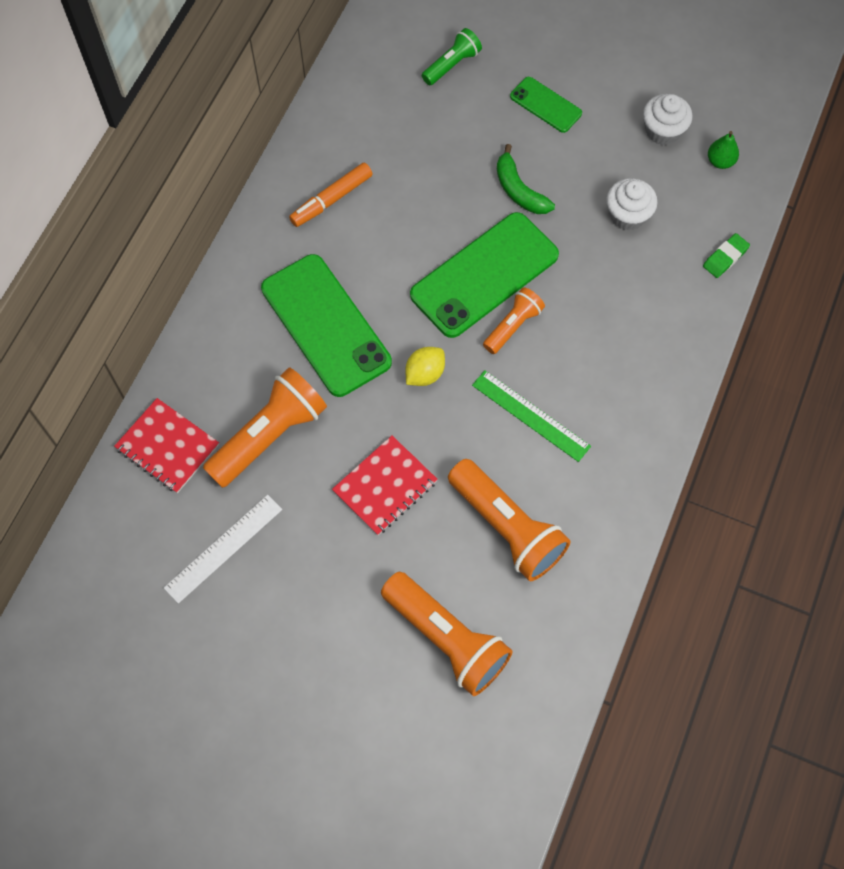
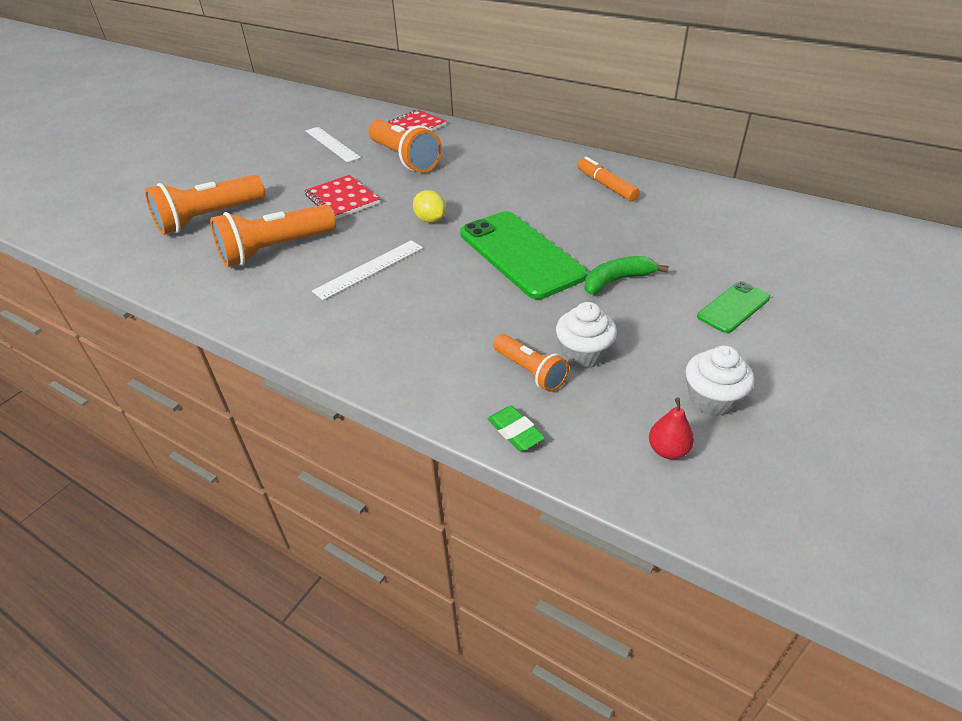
camera: 100 degrees right, 25 degrees down
green phone [261,254,392,397] -> none
green flashlight [422,28,482,85] -> none
green ruler [472,370,591,462] -> white ruler [312,240,423,300]
orange flashlight [483,287,545,354] -> orange flashlight moved to [493,334,569,392]
green pear [708,131,739,169] -> red pear [649,398,694,459]

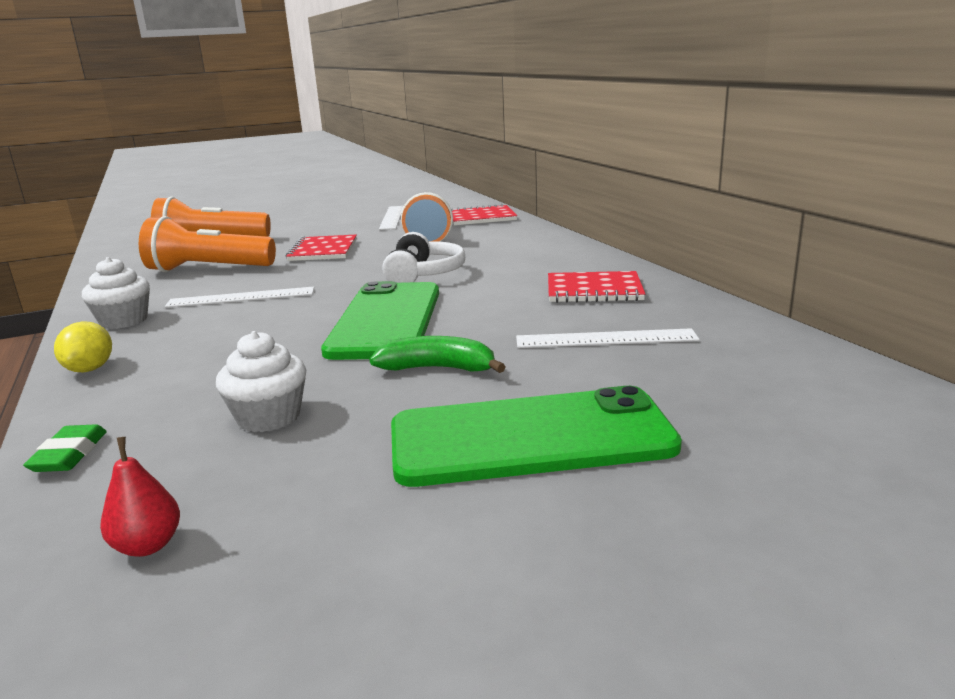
camera: 35 degrees right, 20 degrees down
yellow lemon [413,190,446,223] -> yellow lemon moved to [54,321,112,373]
orange flashlight [493,334,569,392] -> none
orange marker [577,156,640,202] -> red notebook [548,271,645,303]
white cupcake [686,346,754,416] -> white cupcake moved to [82,257,150,329]
green phone [697,281,770,333] -> green phone [391,386,682,487], size x1.98
none -> white headphones [382,232,465,283]
none -> white ruler [516,328,700,348]

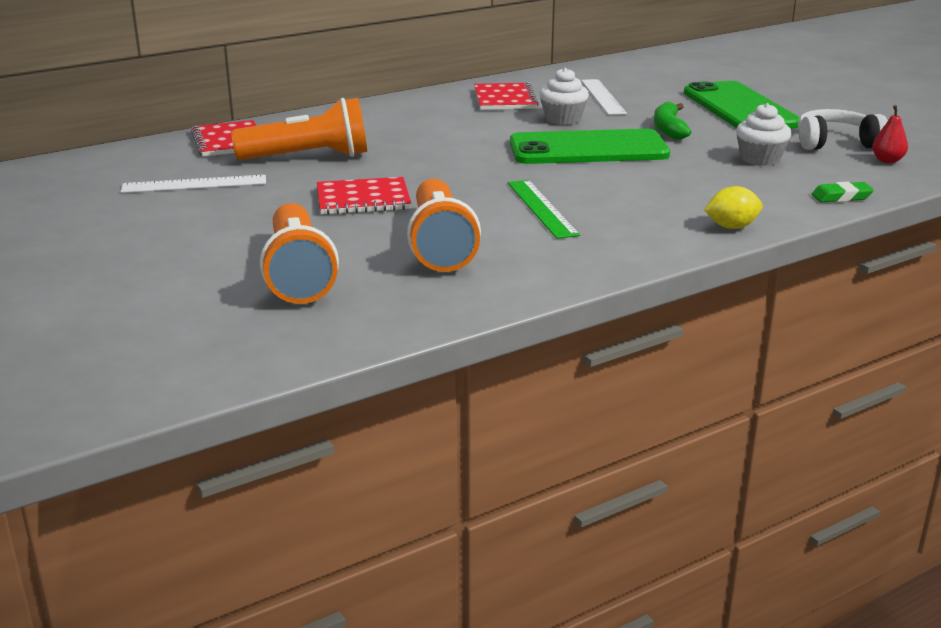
camera: 100 degrees left, 5 degrees up
white cupcake [82,257,150,329] -> white cupcake moved to [540,68,589,125]
white ruler [165,287,314,308] -> green ruler [508,180,580,239]
white headphones [382,232,465,283] -> white headphones moved to [798,109,888,150]

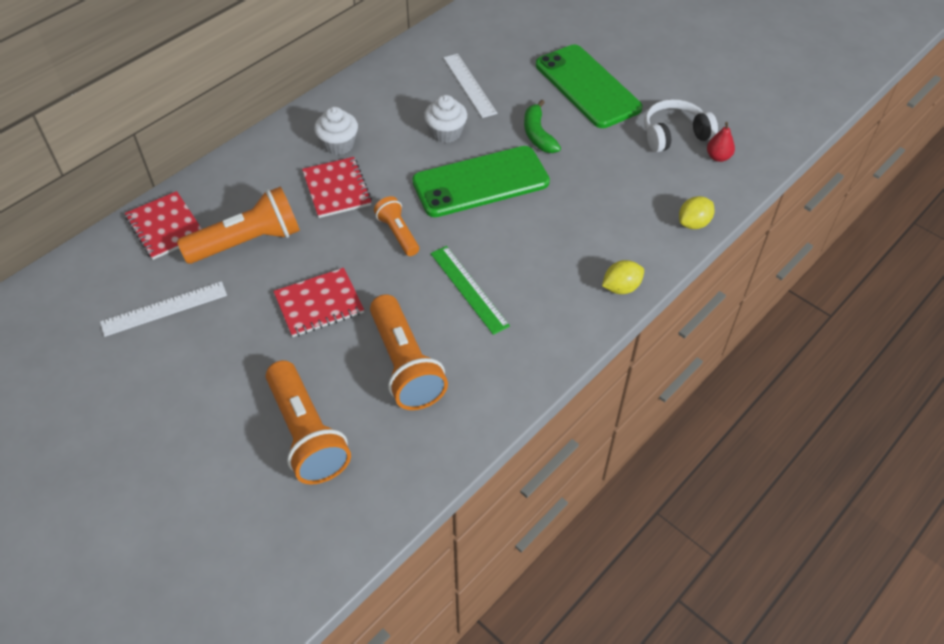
camera: 15 degrees left, 25 degrees up
red notebook [474,82,539,110] -> red notebook moved to [302,157,372,218]
white cupcake [736,103,792,166] -> white cupcake moved to [314,107,358,155]
green eraser [811,182,874,202] -> yellow lemon [679,196,714,229]
none -> orange flashlight [374,196,419,256]

